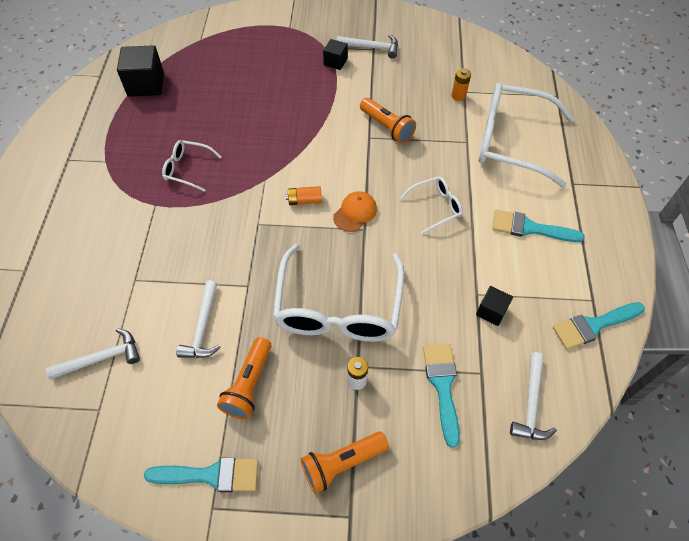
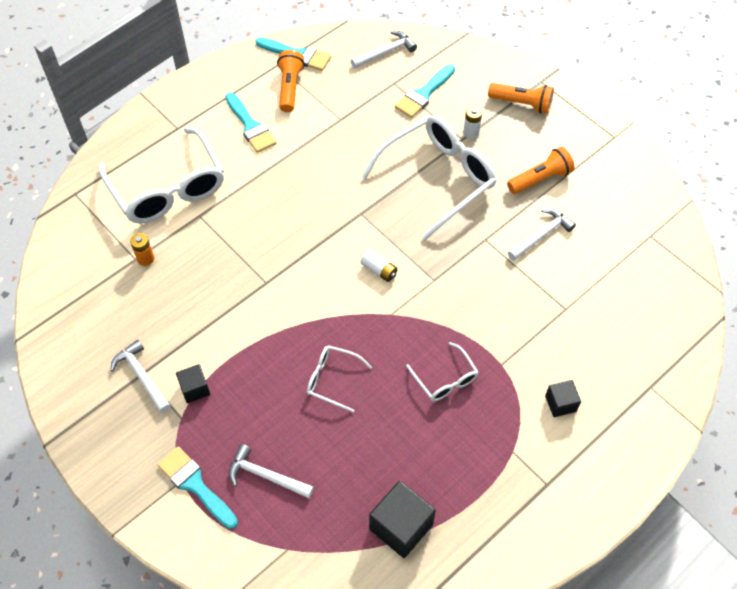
camera: 135 degrees left, 0 degrees up
white hammer [46,328,140,380] -> white hammer moved to [229,444,314,498]
turquoise brush [144,458,258,492] -> turquoise brush moved to [157,446,238,529]
orange battery [286,186,322,205] -> white battery [360,250,397,282]
orange cap [333,191,377,232] -> none
orange flashlight [360,98,416,144] -> orange flashlight moved to [277,50,305,112]
white glasses [399,176,463,234] -> white glasses moved to [307,345,372,412]
black cube [476,286,513,326] -> black cube moved to [545,380,581,417]

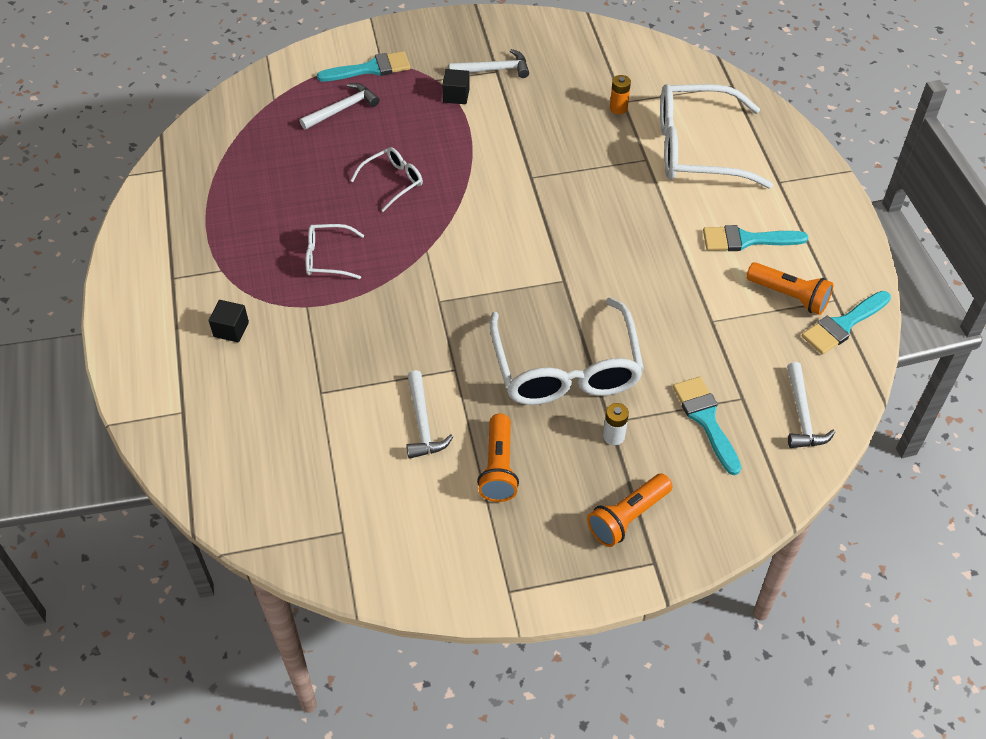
camera: 120 degrees right, 5 degrees down
white battery [360,250,397,282] -> none
black cube [369,481,436,558] -> none

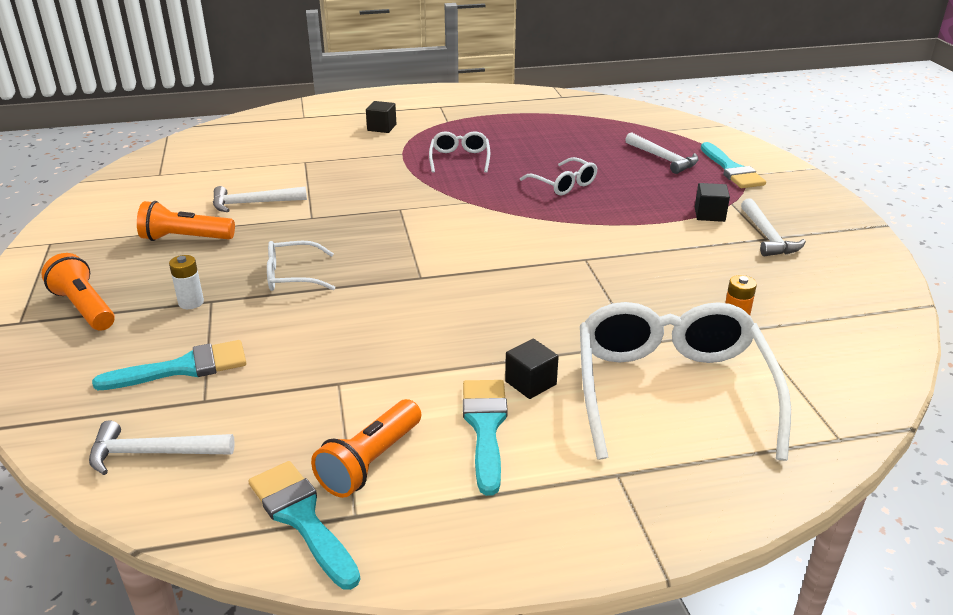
camera: 90 degrees right, 20 degrees down
white glasses [489,297,644,405] -> white glasses [267,241,335,291], size x0.48
none -> black cube [505,339,559,399]

